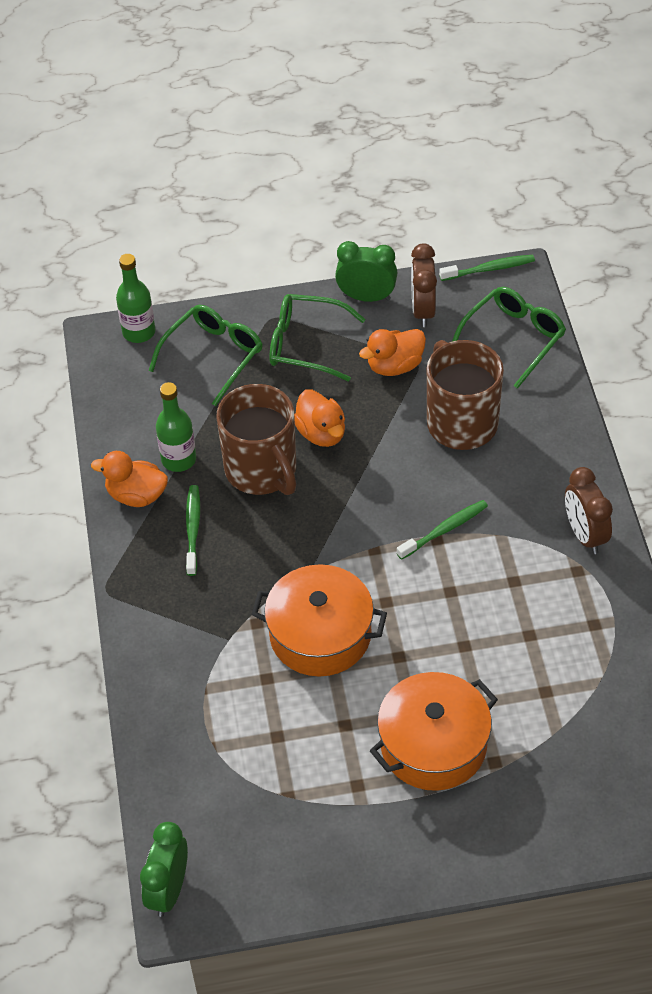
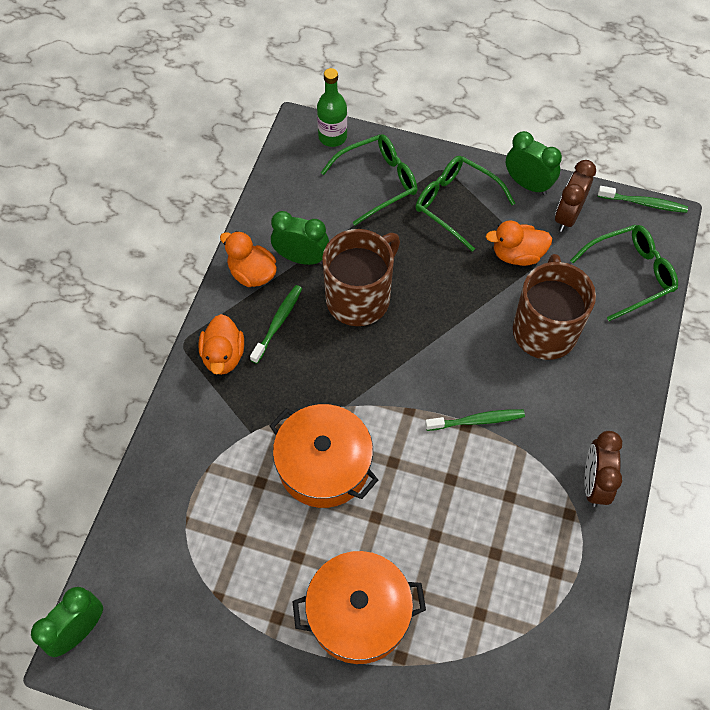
camera: 25 degrees right, 10 degrees up
green bottle [156,382,196,472] -> green clock [271,211,329,265]
brown mug [216,384,296,495] -> brown mug turned 135 degrees counterclockwise [322,229,400,326]
orange duck [294,389,345,447] -> orange duck moved to [199,314,244,375]

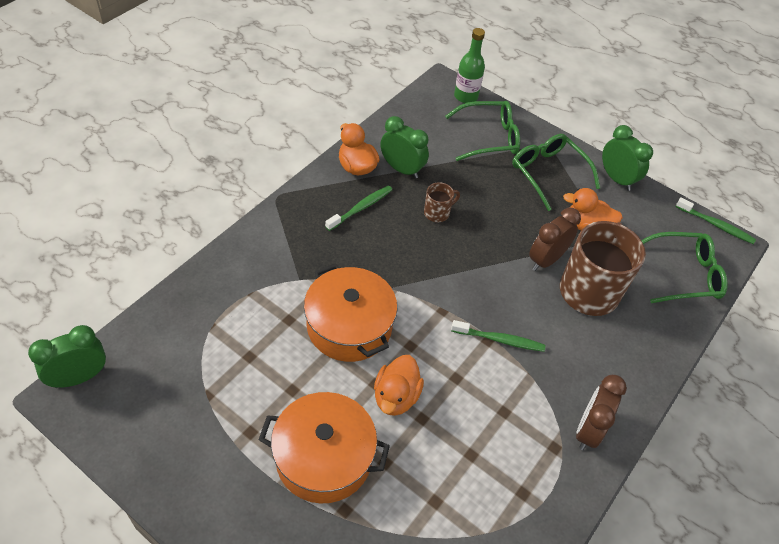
camera: 15 degrees right, 10 degrees down
orange duck [199,314,244,375] -> orange duck moved to [374,355,424,416]
brown mug [322,229,400,326] -> brown mug [424,182,460,222], size x0.45
brown clock [555,160,596,232] -> brown clock moved to [529,208,581,271]

